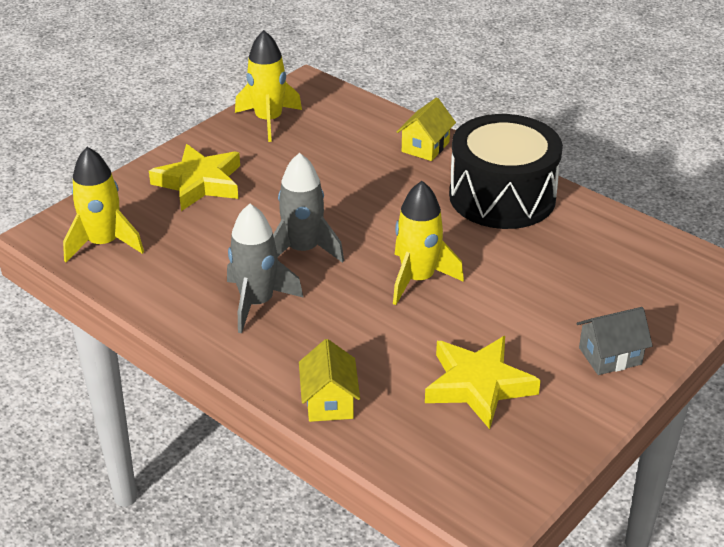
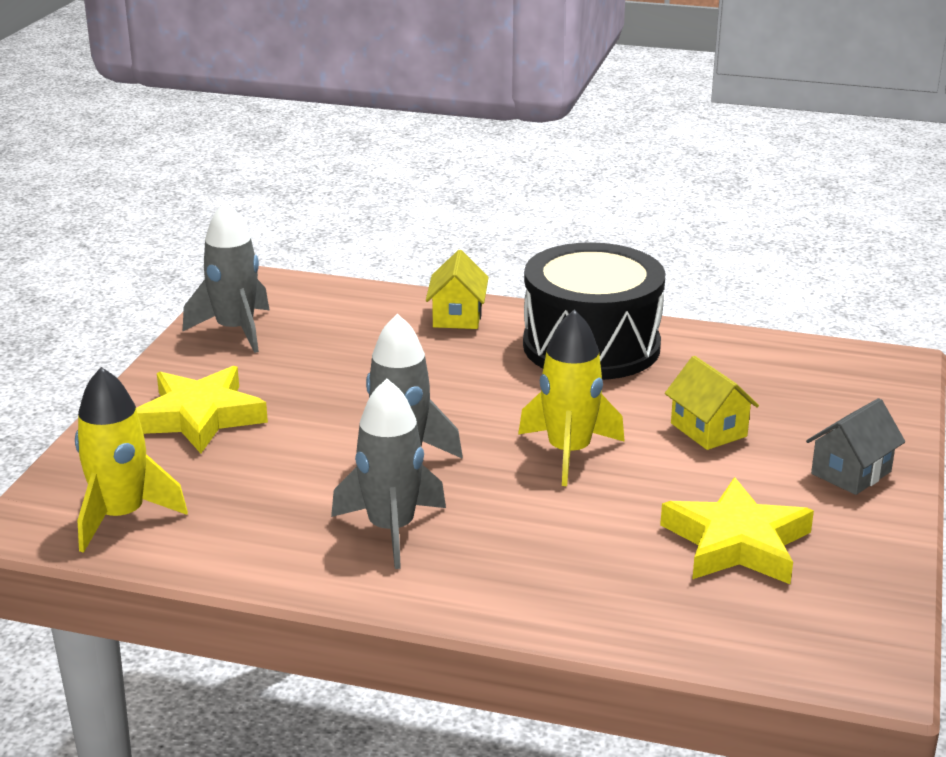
camera: 25 degrees left, 10 degrees down
yellow rocket [235,30,302,142] -> grey rocket [183,201,269,353]
yellow house [299,339,360,422] -> yellow house moved to [665,356,759,450]

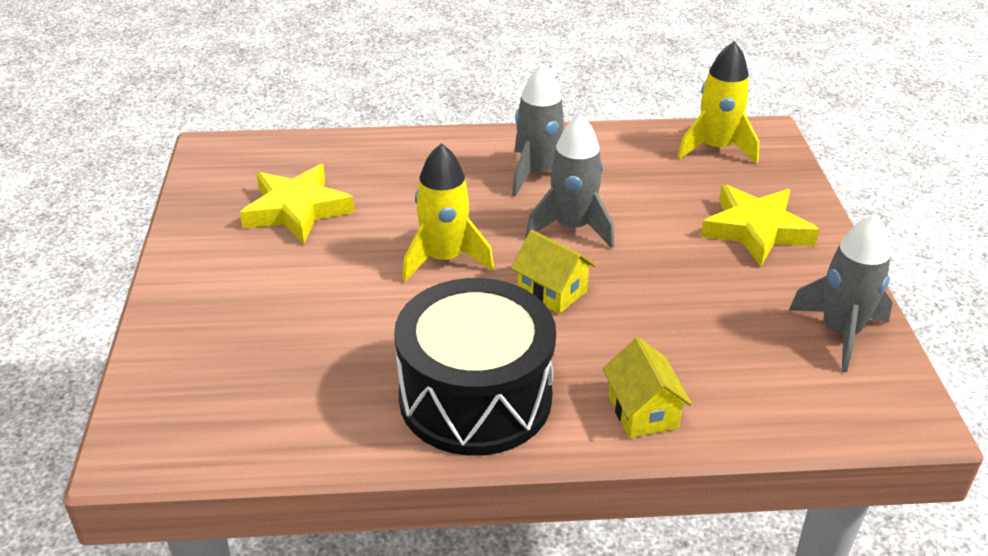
camera: 160 degrees right, 10 degrees up
yellow house [665,356,759,450] -> yellow house moved to [511,230,596,314]
grey house [806,398,905,495] -> none

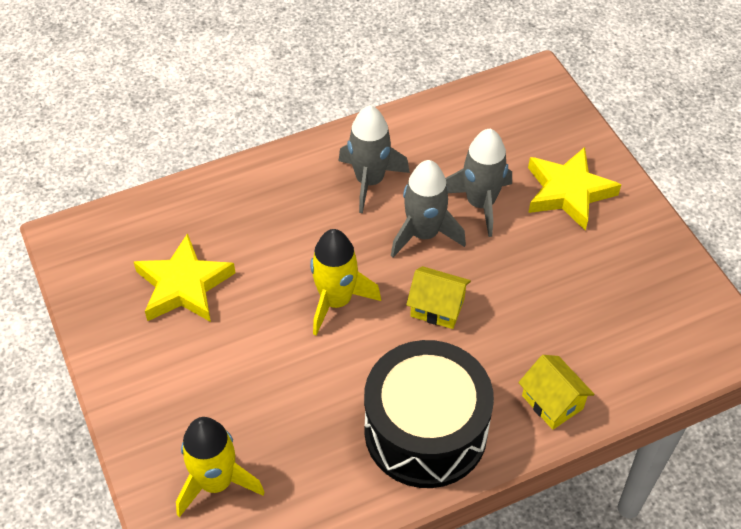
camera: 20 degrees left, 15 degrees up
yellow rocket [677,41,759,164] -> yellow rocket moved to [176,417,265,517]
grey rocket [789,214,893,372] -> grey rocket moved to [446,129,512,237]

